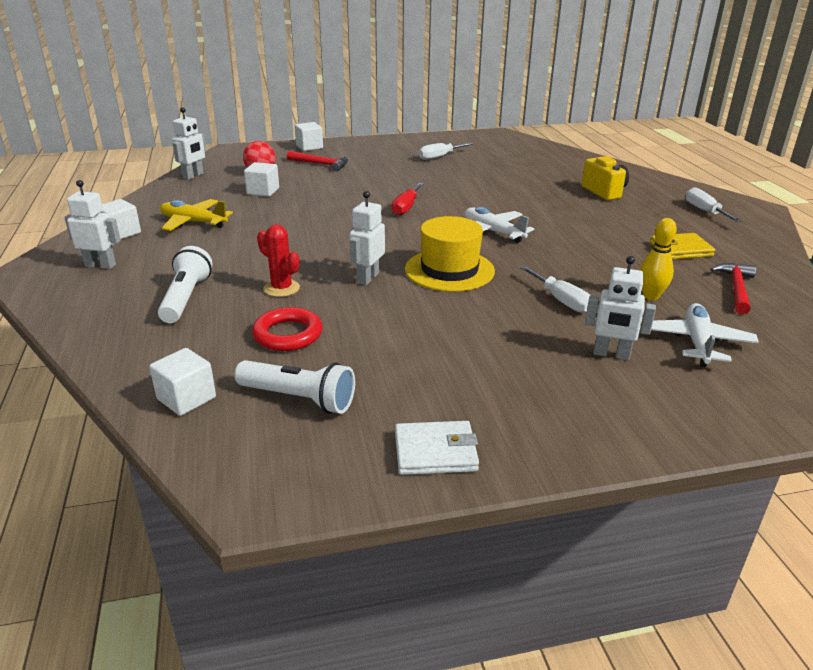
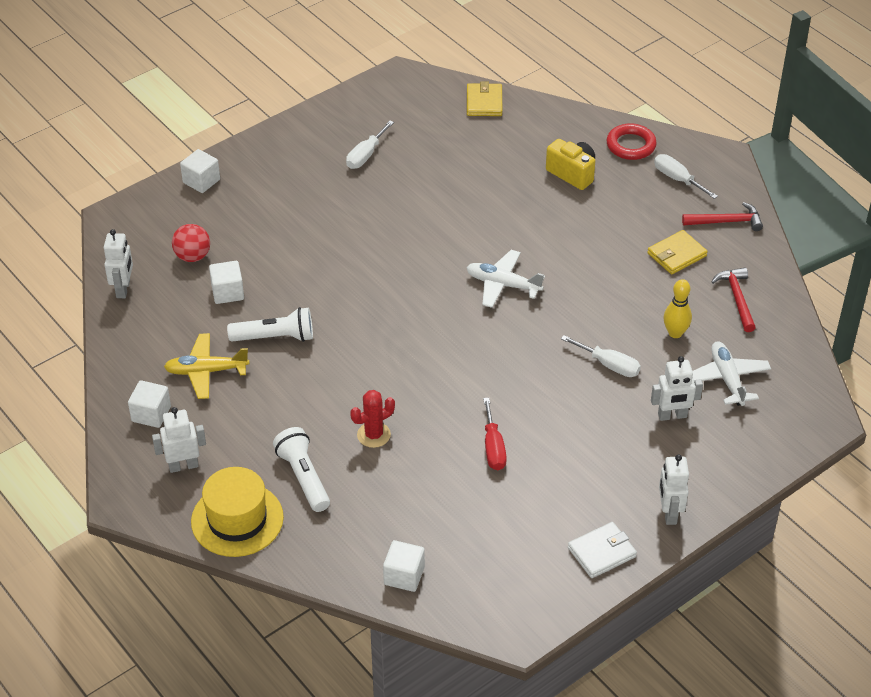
camera: 25 degrees left, 15 degrees up
white flashlight [234,360,355,414] -> white flashlight moved to [227,307,313,342]
red ring [252,307,323,351] -> red ring moved to [606,123,657,160]
red cactus [257,224,300,297] -> red cactus turned 45 degrees counterclockwise [350,390,395,448]
red hammer [287,151,348,171] -> red hammer moved to [682,202,763,231]
white robot [349,191,385,285] -> white robot moved to [659,454,689,525]
red screwdriver [392,183,423,216] -> red screwdriver moved to [483,398,507,470]
yellow hat [405,216,495,292] -> yellow hat moved to [191,467,284,557]
none -> yellow wallet [467,82,502,116]

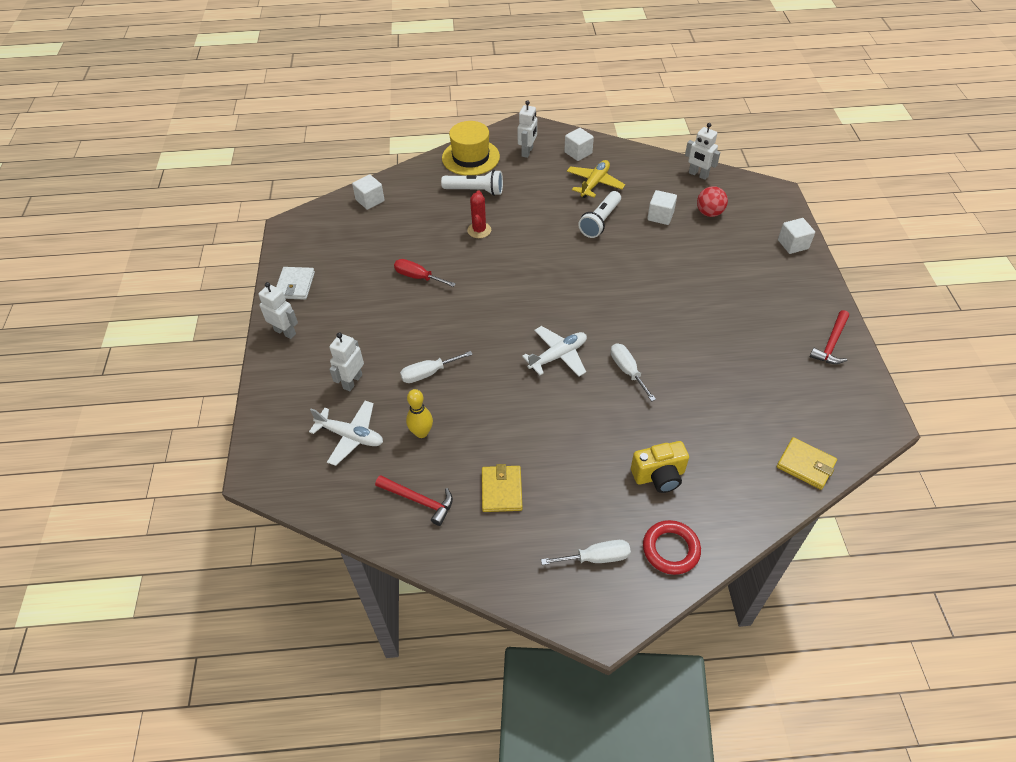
camera: 125 degrees right, 5 degrees up
white screwdriver [346,121,394,169] -> white screwdriver moved to [611,343,656,401]
red hammer [682,202,763,231] -> red hammer moved to [809,310,849,364]

